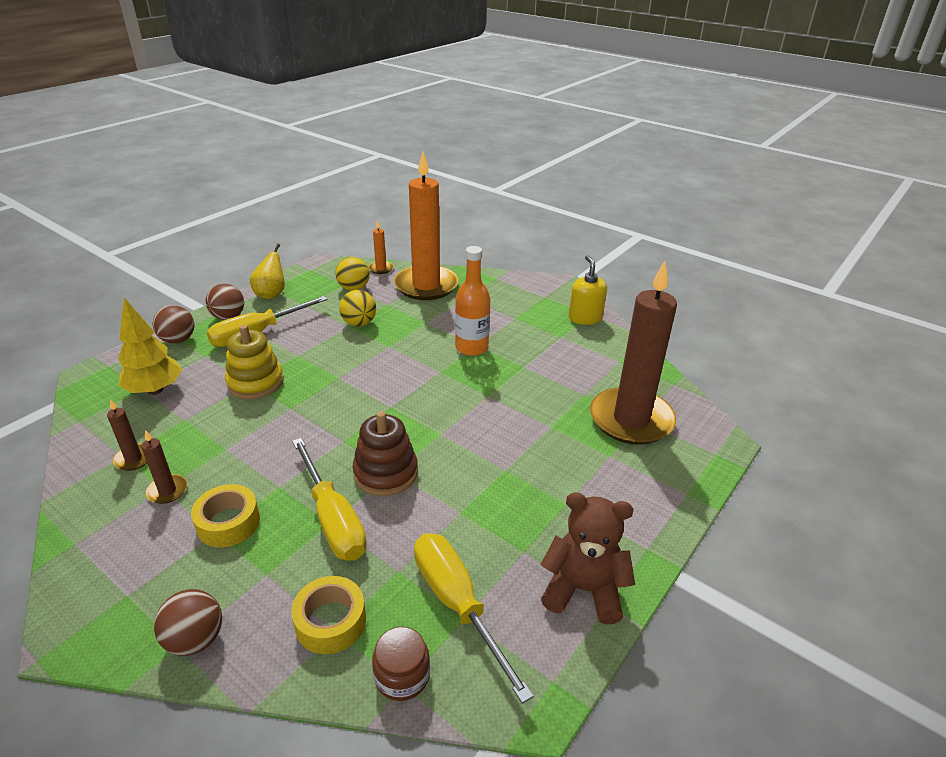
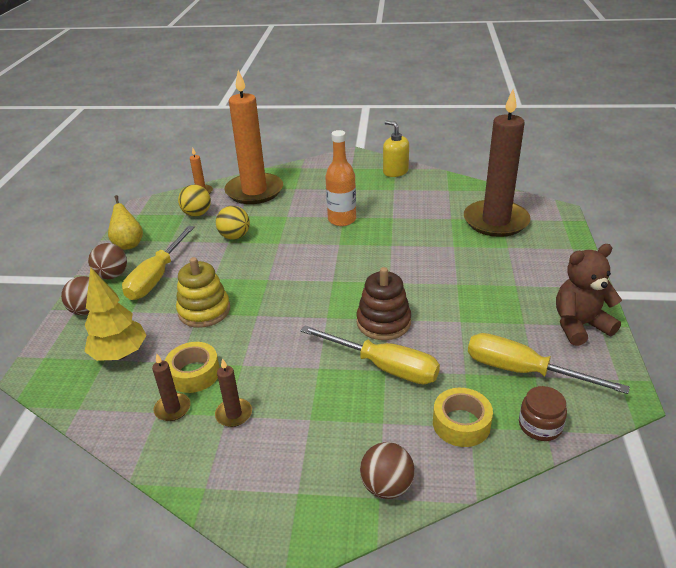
camera: 30 degrees left, 0 degrees up
yellow tape [191,484,260,548] -> yellow tape moved to [165,342,220,393]

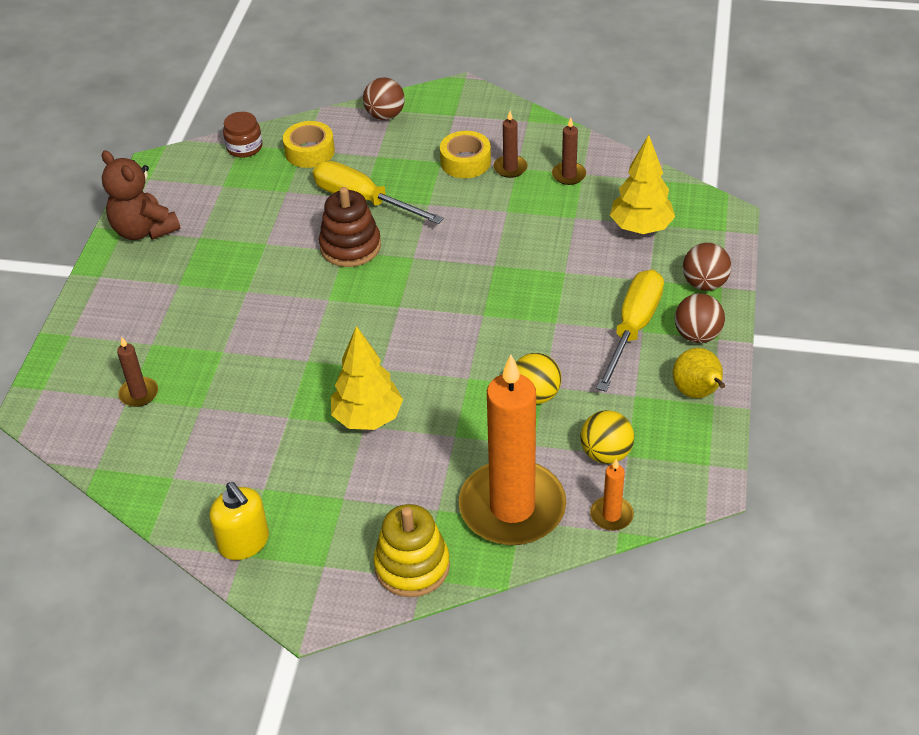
camera: 175 degrees left, 10 degrees up
yellow tape [165,342,220,393] -> yellow tape moved to [440,131,491,178]
yellow stacking toy [176,257,230,328] -> yellow stacking toy moved to [373,504,450,597]
orange bottle [325,130,356,226] -> yellow tree [331,326,403,430]
brown candle [464,89,531,237] -> brown candle [117,337,158,407], size x0.40
yellow screwdriver [468,333,630,394] -> none
brown teddy bear [556,244,622,346] -> brown teddy bear turned 60 degrees clockwise [102,150,181,240]

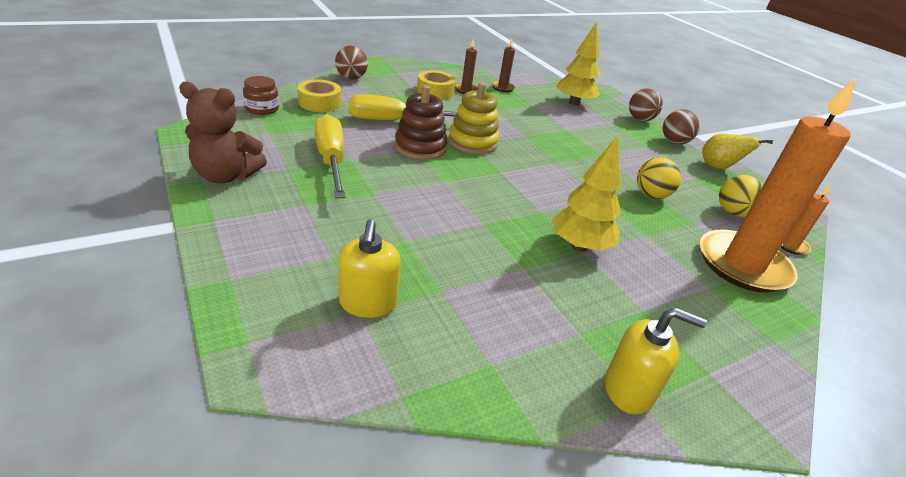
camera: 45 degrees left, 10 degrees down
brown candle [117,337,158,407] -> yellow soap dispenser [339,219,401,318]
yellow stacking toy [373,504,450,597] -> yellow stacking toy moved to [448,83,499,154]
yellow screwdriver [596,269,664,392] -> yellow screwdriver moved to [314,114,346,198]

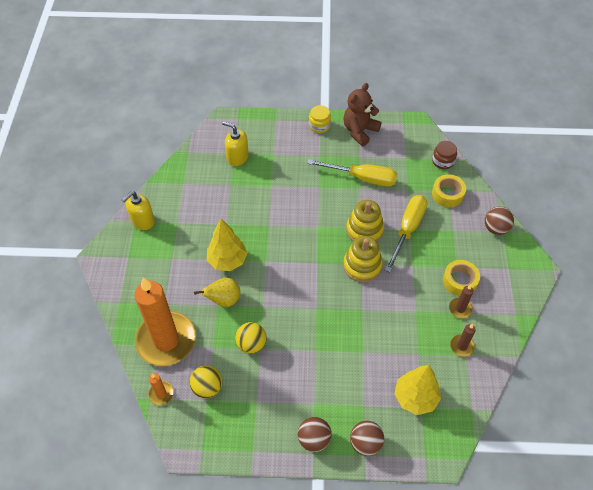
camera: 125 degrees right, 20 degrees up
brown stacking toy [395,85,448,160] -> yellow stacking toy [346,200,384,242]
yellow pear [702,134,773,169] -> yellow pear moved to [194,278,241,307]
none -> yellow jar [309,105,331,133]

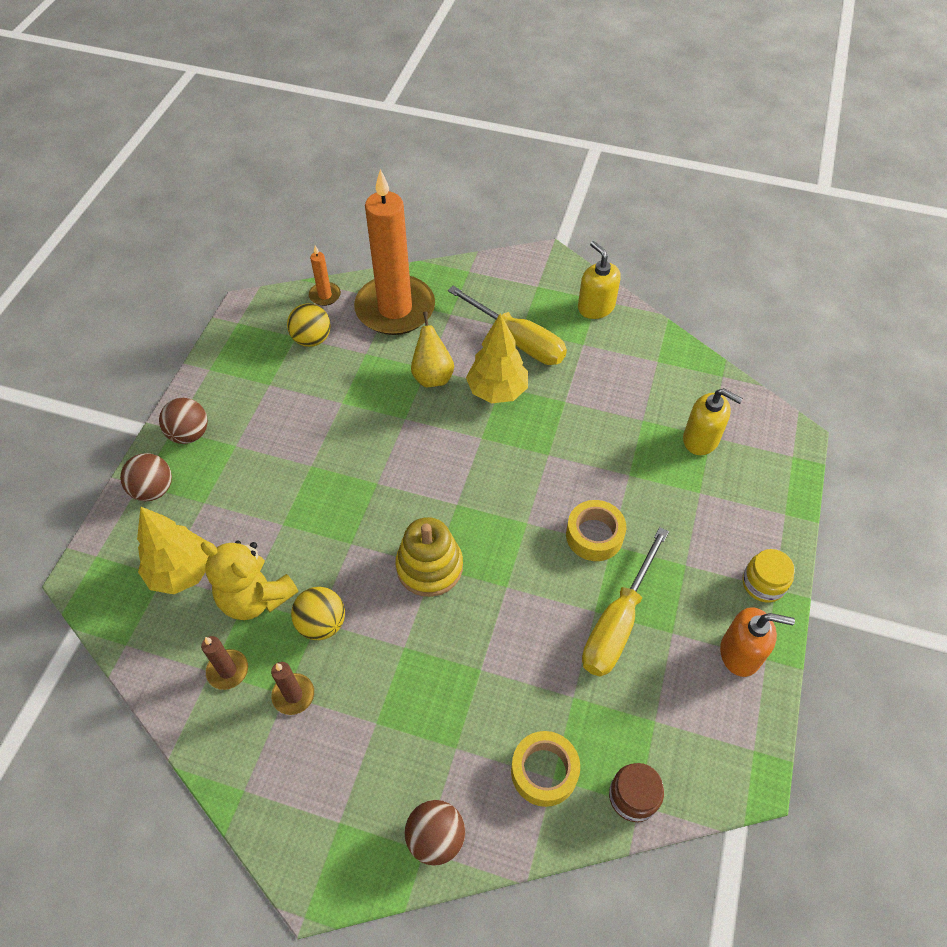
camera: 105 degrees right, 0 degrees up
yellow soap dispenser [222,121,249,166] -> yellow soap dispenser turned 75 degrees clockwise [683,388,743,455]
yellow ball [235,322,267,354] -> yellow ball moved to [291,587,345,640]
brown teddy bear [343,83,382,146] -> orange soap dispenser [720,607,795,677]
yellow stacking toy [346,200,384,242] -> none
yellow screwdriver [385,195,427,273] -> yellow screwdriver moved to [448,286,567,365]
yellow tape [443,260,480,296] -> yellow tape moved to [566,500,626,561]
none -> yellow teddy bear [201,540,299,620]

